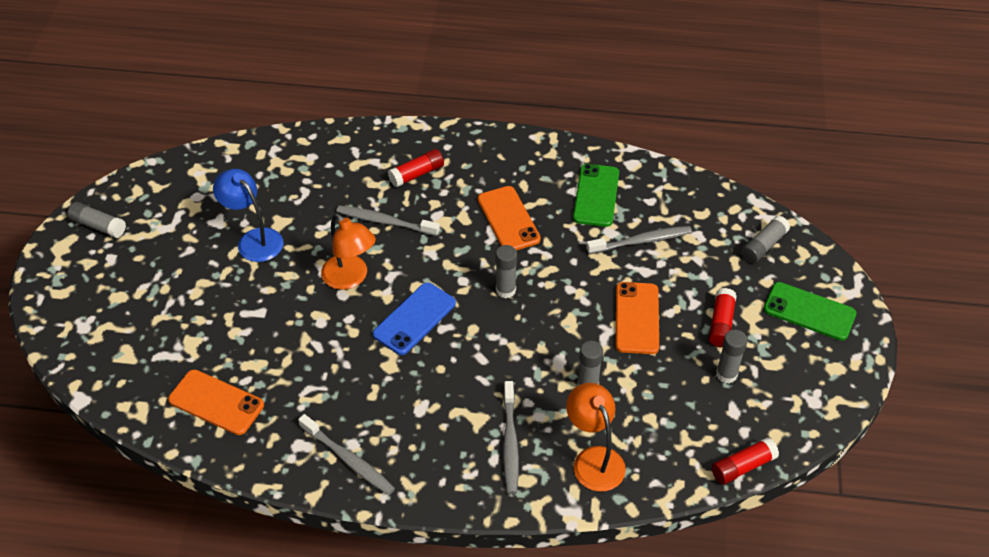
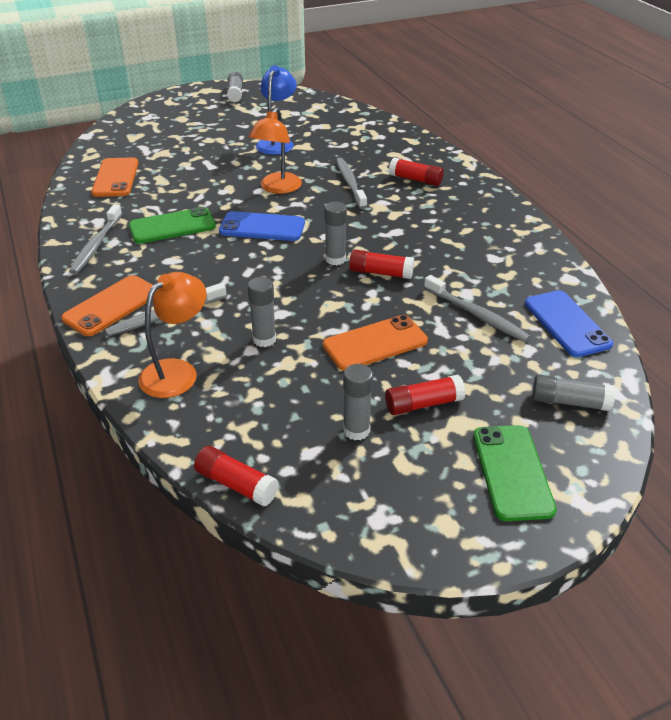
camera: 60 degrees right, 10 degrees down
orange phone [478,186,541,250] -> orange phone moved to [61,275,153,336]
green phone [573,164,619,227] -> green phone moved to [129,207,216,244]
none -> red glue stick [349,249,414,279]
none -> blue phone [525,290,613,357]

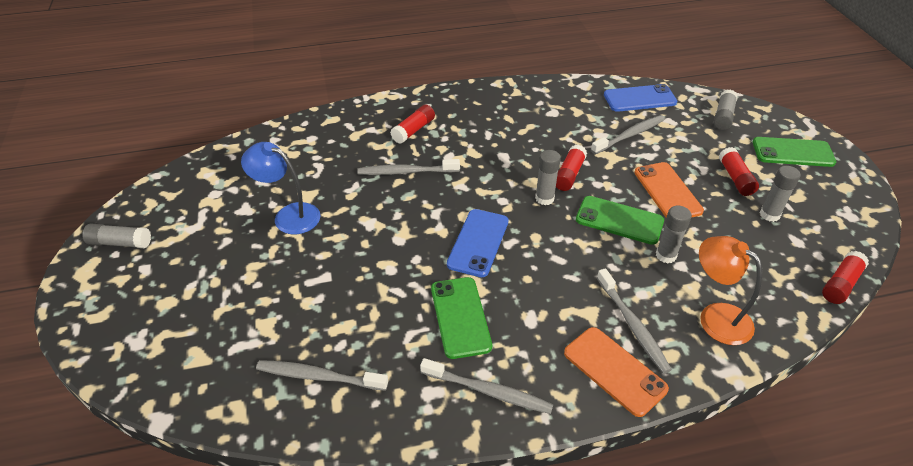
camera: 80 degrees left, 5 degrees up
orange phone [91,157,139,197] -> grey toothbrush [256,360,388,391]
orange lamp [249,108,302,194] -> none
none -> green phone [576,196,664,245]

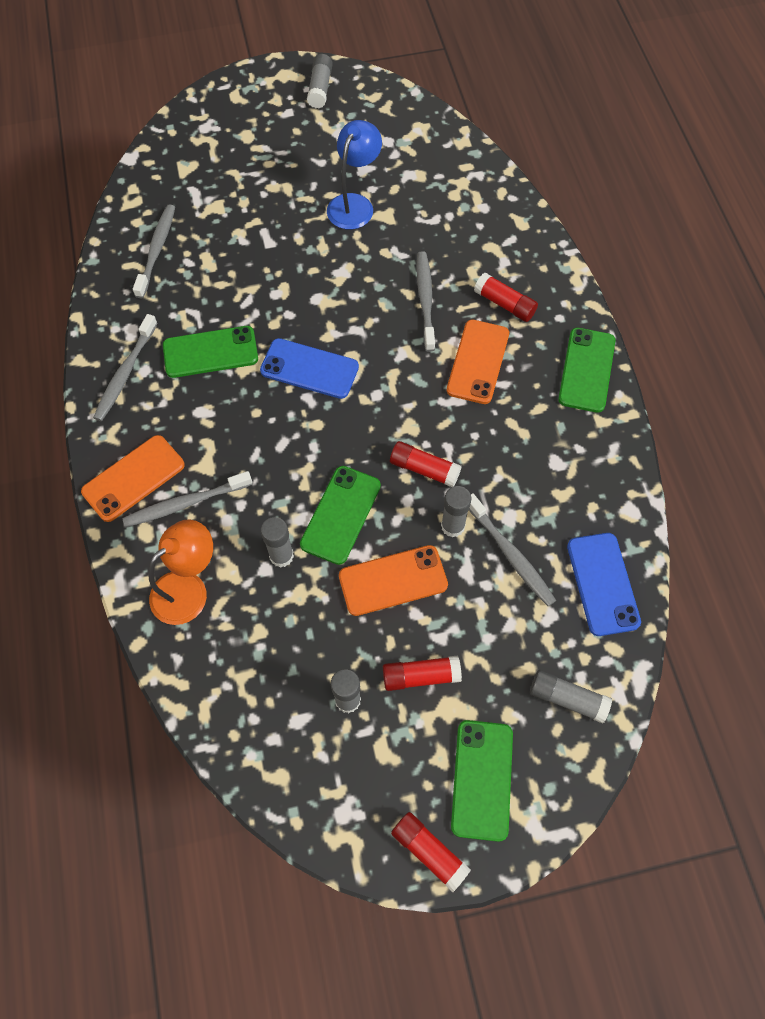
camera: 90 degrees right, 20 degrees up
grey glue stick [535,150,561,205] -> grey glue stick moved to [441,486,471,538]
red glue stick [822,251,869,304] -> red glue stick moved to [391,812,471,892]
none -> orange phone [447,320,509,404]
none -> green phone [558,328,616,413]

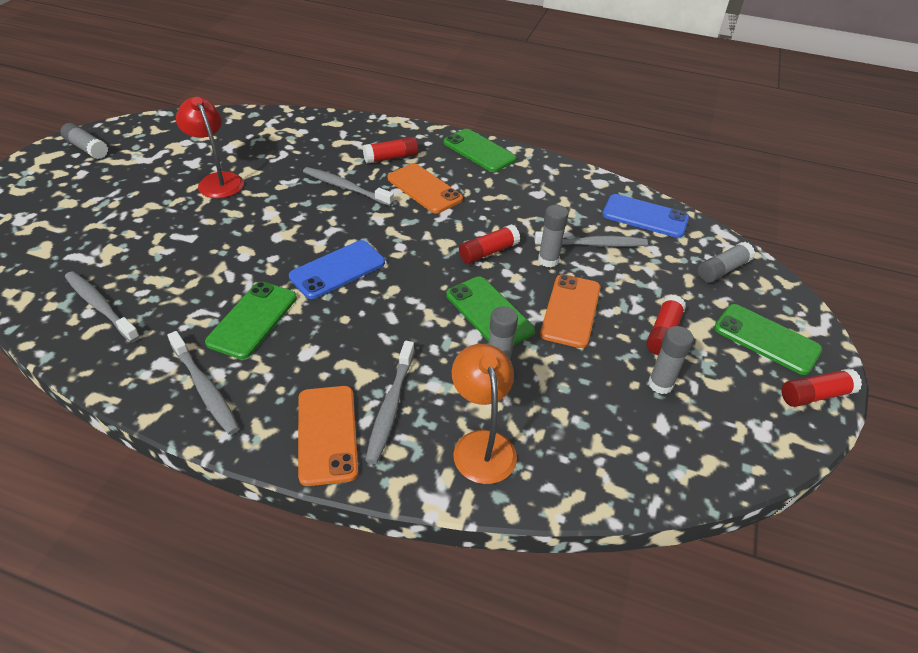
camera: 60 degrees left, 20 degrees down
blue lamp [327,120,382,230] -> red lamp [176,97,244,198]

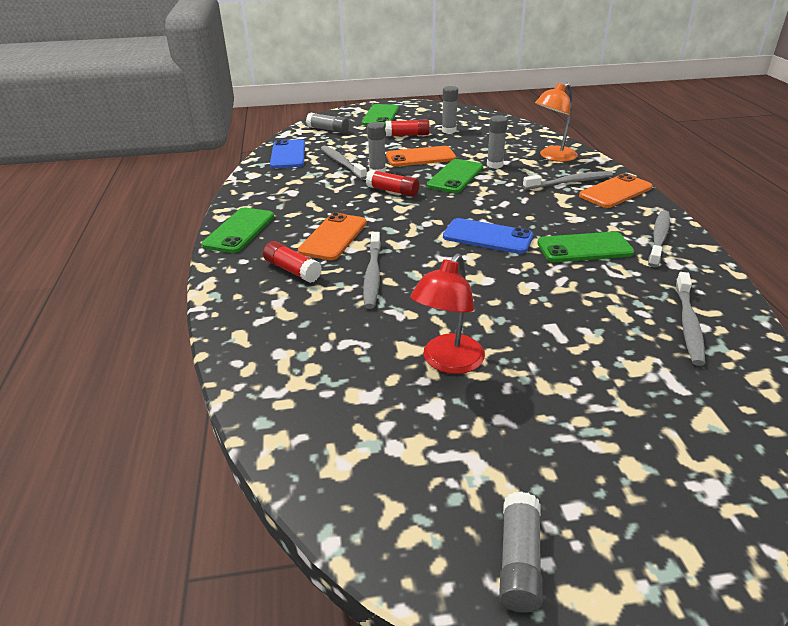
camera: 115 degrees left, 10 degrees down
red glue stick [782,368,862,407] -> none

